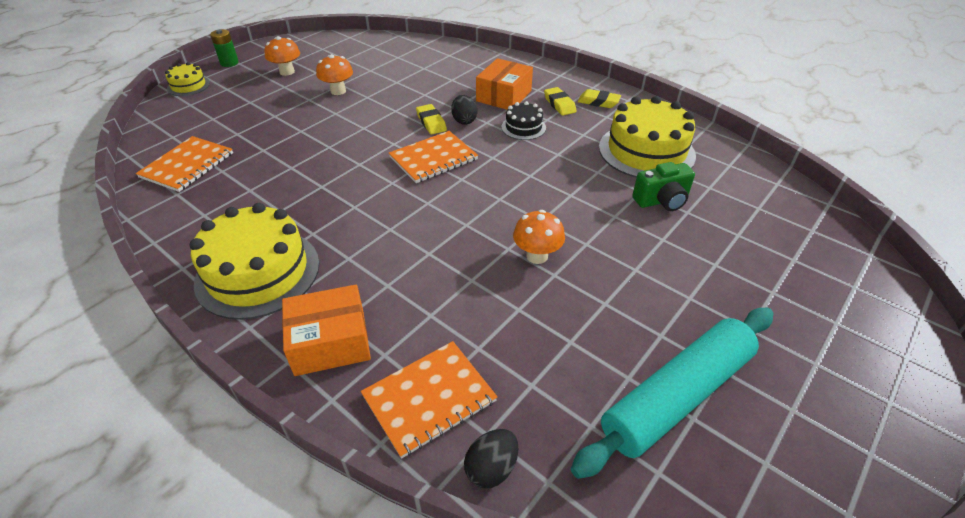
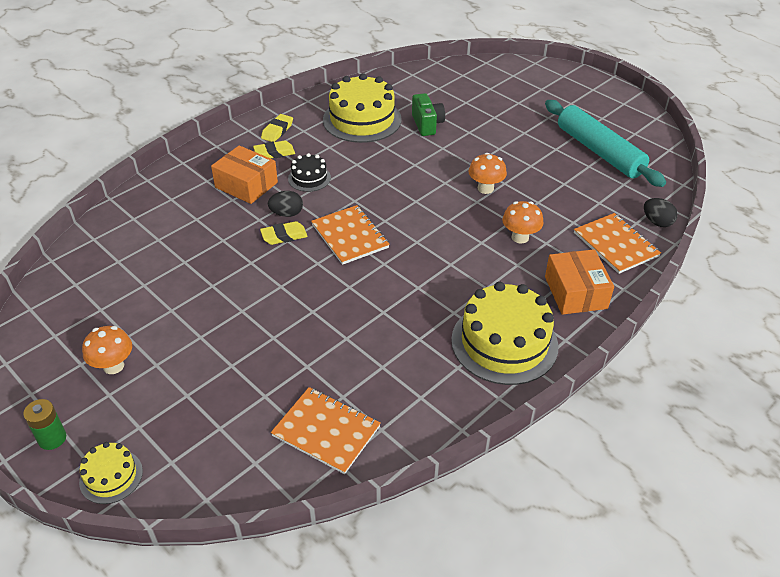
camera: 85 degrees left, 0 degrees up
orange mushroom [316,54,353,95] -> orange mushroom moved to [502,201,543,244]

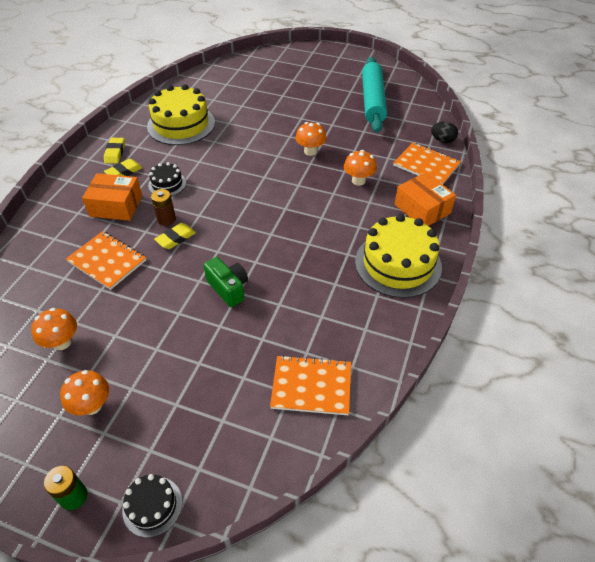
camera: 25 degrees left, 5 degrees up
yellow cake [79,442,143,504] -> black cake [122,474,182,538]
black egg [268,191,303,217] -> brown battery [151,189,176,226]
orange notebook [311,205,390,265] -> orange notebook moved to [66,231,146,290]
green camera [412,93,445,136] -> green camera moved to [203,257,248,307]
turquoise rolling pin [545,100,666,187] -> turquoise rolling pin turned 60 degrees clockwise [362,57,387,133]
none -> orange mushroom [31,308,77,350]

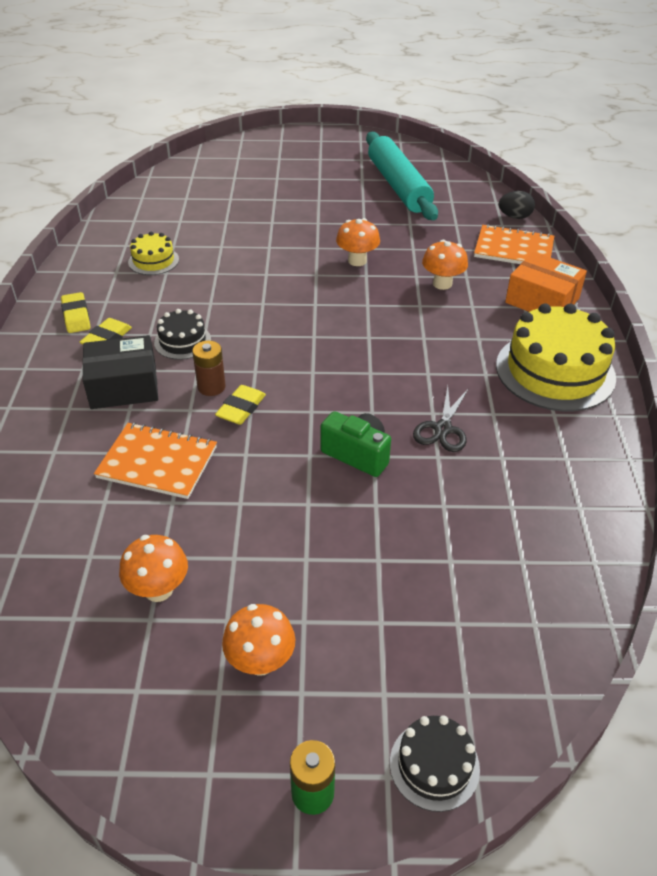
camera: 20 degrees left, 5 degrees down
orange box [82,173,142,221] -> black box [82,335,158,409]
yellow cake [147,84,215,145] -> yellow cake [128,232,179,275], size x0.50
orange notebook [270,355,351,415] -> none
none -> black scissors [413,386,469,452]

